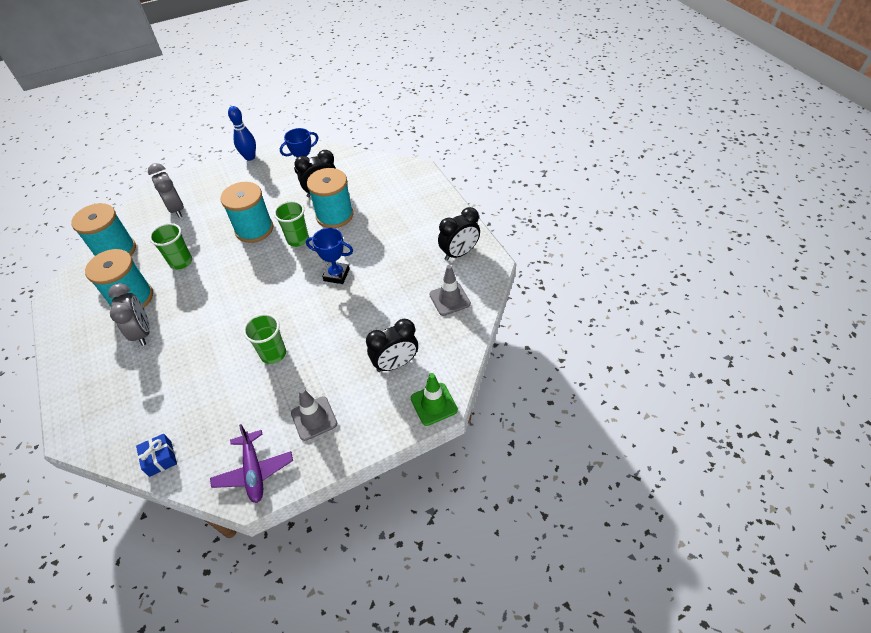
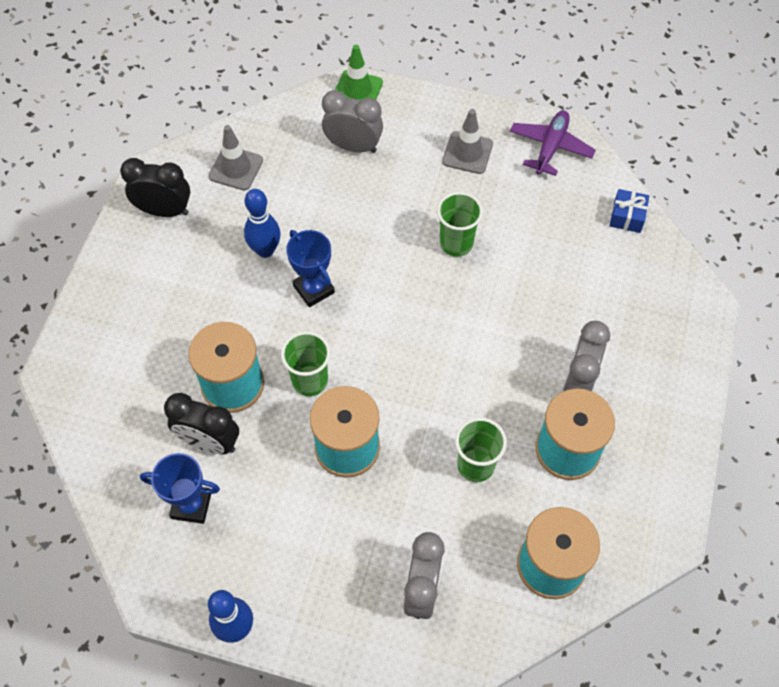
camera: 140 degrees left, 10 degrees up
black clock [366,319,418,372] -> grey clock [322,90,383,153]
none -> blue bowling pin [244,189,281,258]

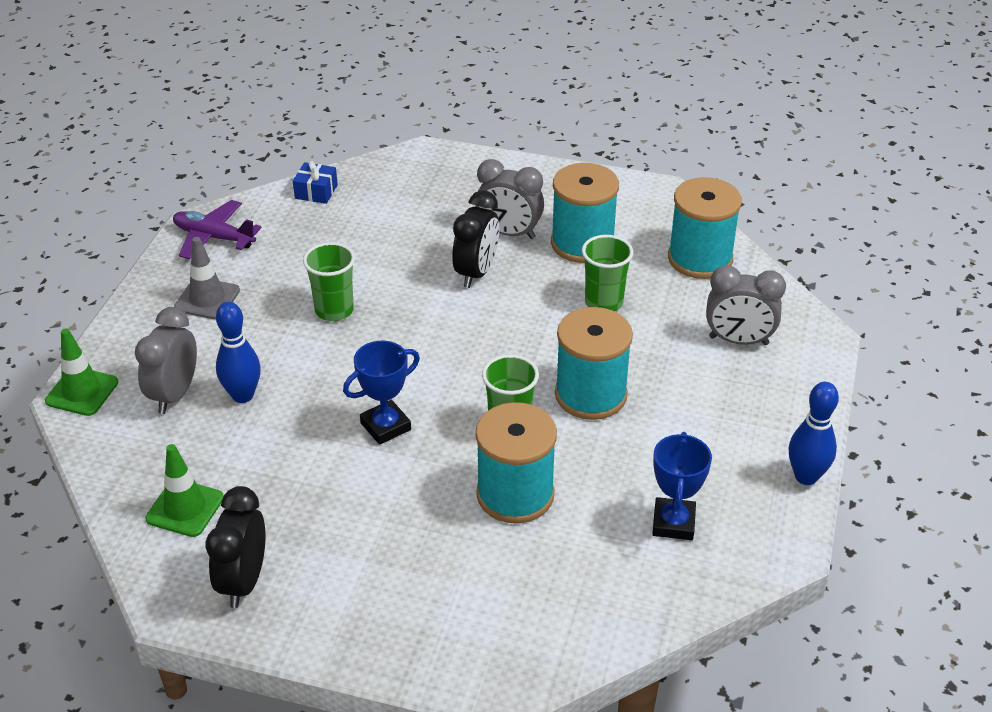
camera: 90 degrees left, 20 degrees down
black clock [164,393,239,454] -> black clock moved to [452,190,499,288]
grey traffic cone [209,125,263,190] -> green traffic cone [145,444,224,537]
blue bowling pin [244,189,281,258] -> blue bowling pin moved to [216,302,261,403]

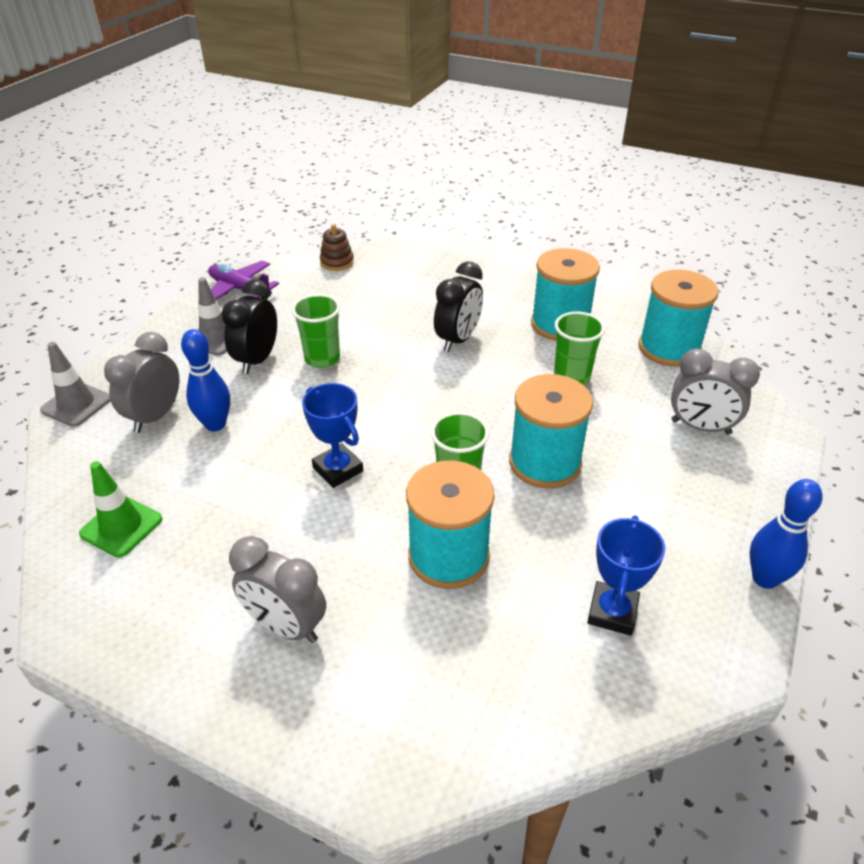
camera: 10 degrees right, 0 degrees up
green traffic cone [45,328,118,416] -> grey traffic cone [40,342,111,427]
black clock [206,486,266,608] -> black clock moved to [221,280,277,374]
blue gift [293,161,338,204] -> brown stacking toy [320,224,354,271]
blue trophy [343,341,420,445] -> blue trophy turned 75 degrees clockwise [302,383,363,488]
grey clock [476,159,544,239] -> grey clock moved to [229,536,326,643]

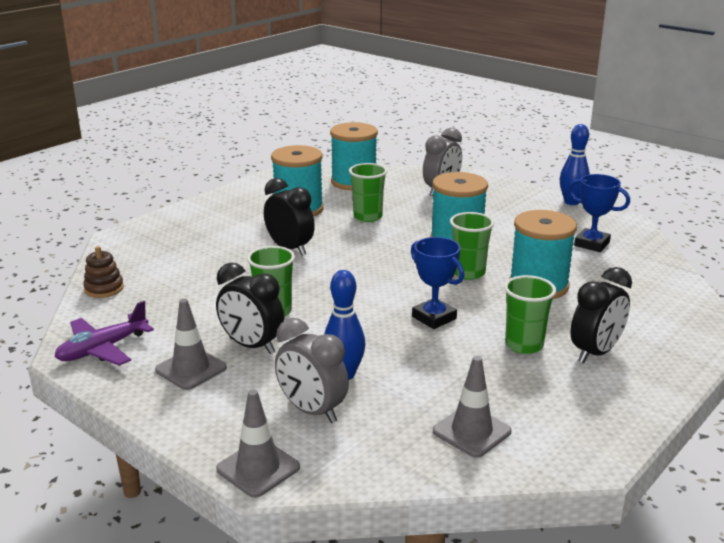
camera: 75 degrees left, 15 degrees down
green traffic cone [79,461,162,557] -> grey traffic cone [433,356,511,458]
grey clock [229,536,326,643] -> black clock [570,267,632,363]
blue trophy [302,383,363,488] -> blue trophy turned 75 degrees clockwise [411,237,464,329]
none -> green cup [504,275,556,354]

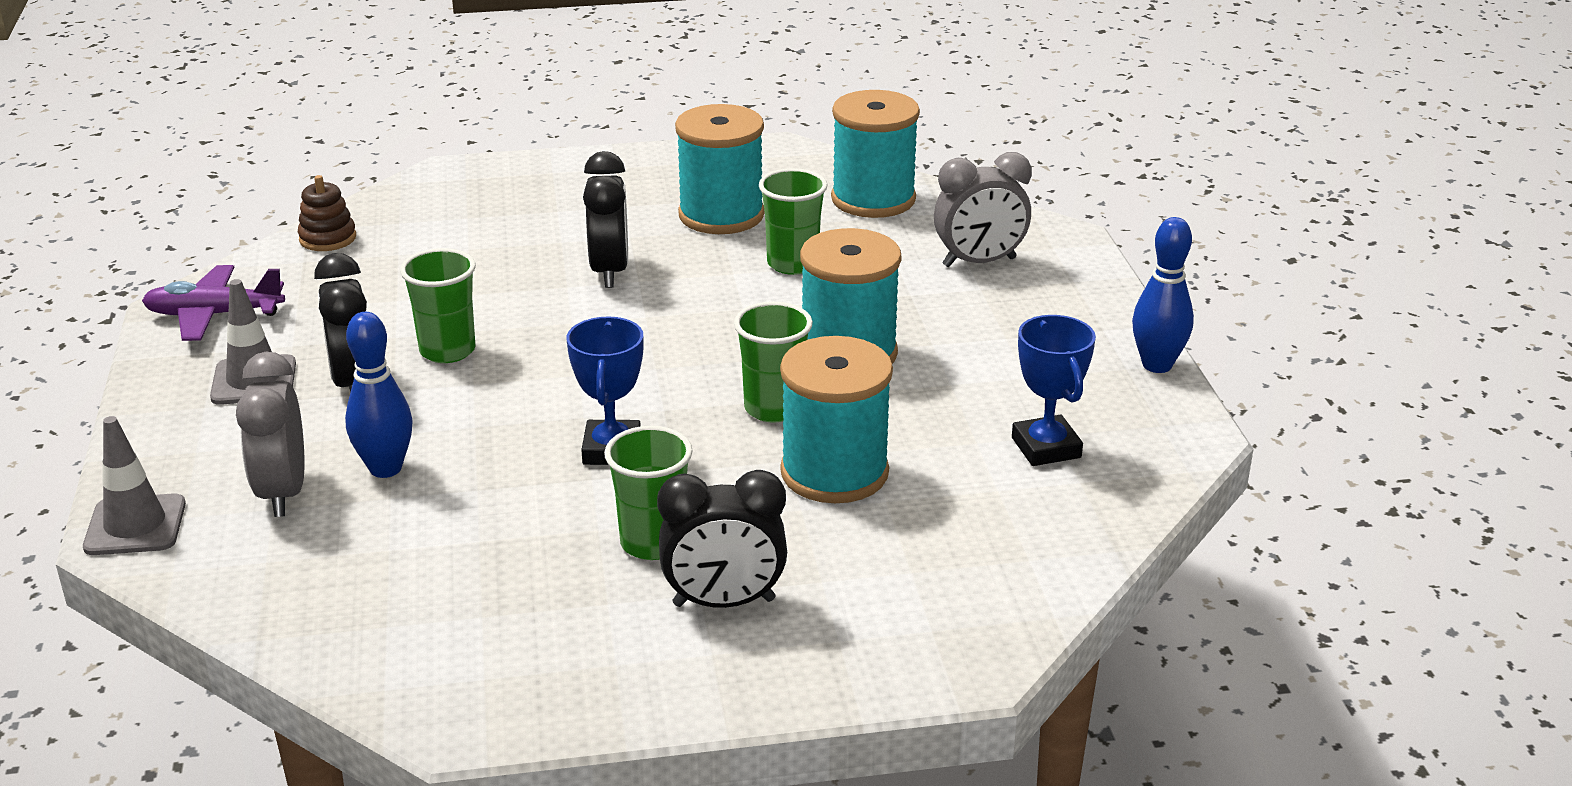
camera: 40 degrees right, 5 degrees up
grey traffic cone [433,356,511,458] -> none

